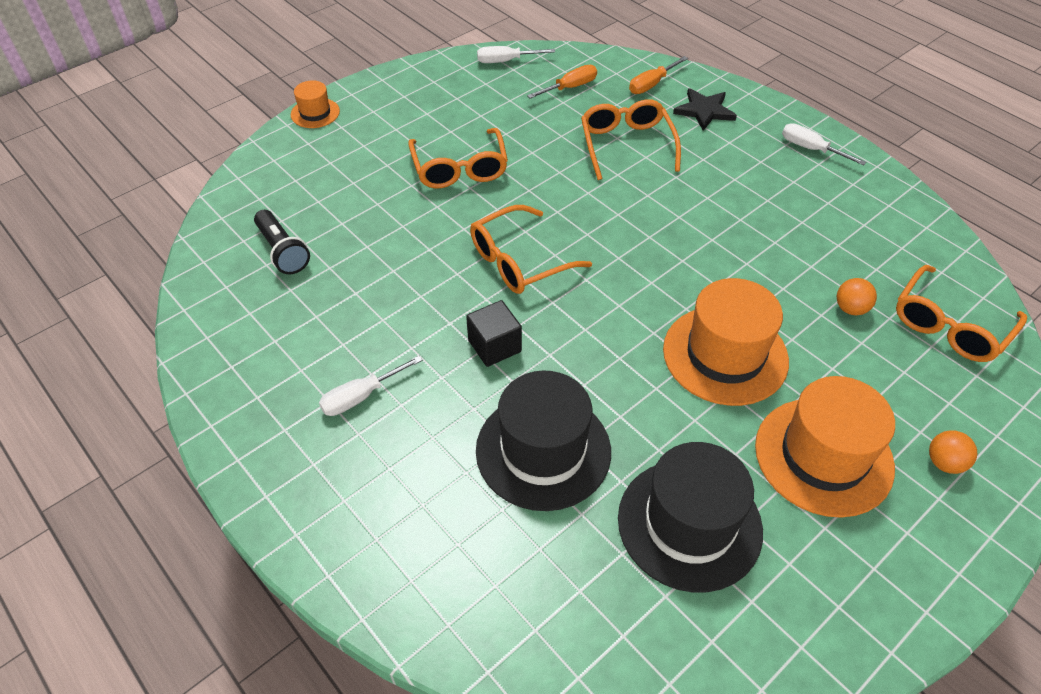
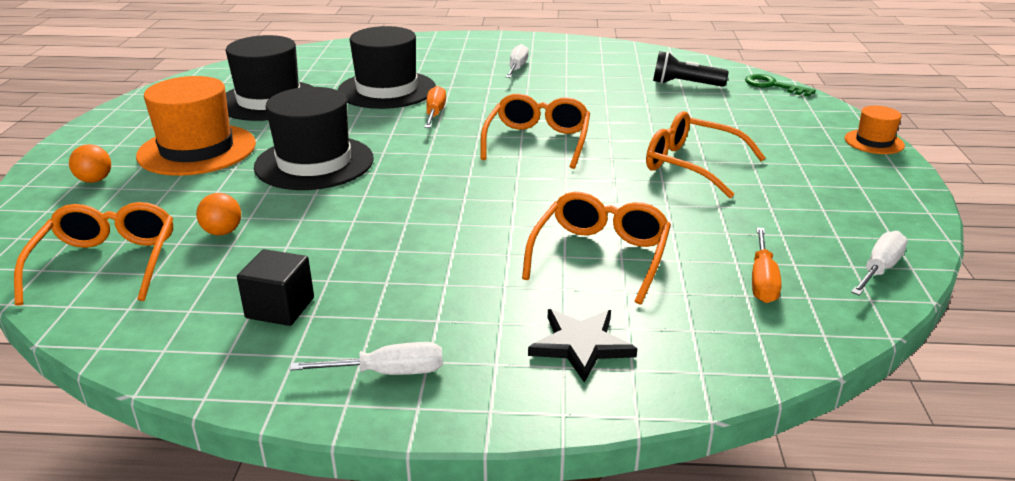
camera: 135 degrees right, 20 degrees down
black cube [466,300,522,367] -> black cube moved to [237,249,314,326]
orange glasses [581,99,681,180] -> orange glasses turned 105 degrees counterclockwise [522,192,671,304]
orange screwdriver [629,56,688,94] -> orange screwdriver moved to [424,86,446,128]
orange hat [663,278,789,406] -> black hat [254,87,374,190]
none -> green key [745,74,816,97]

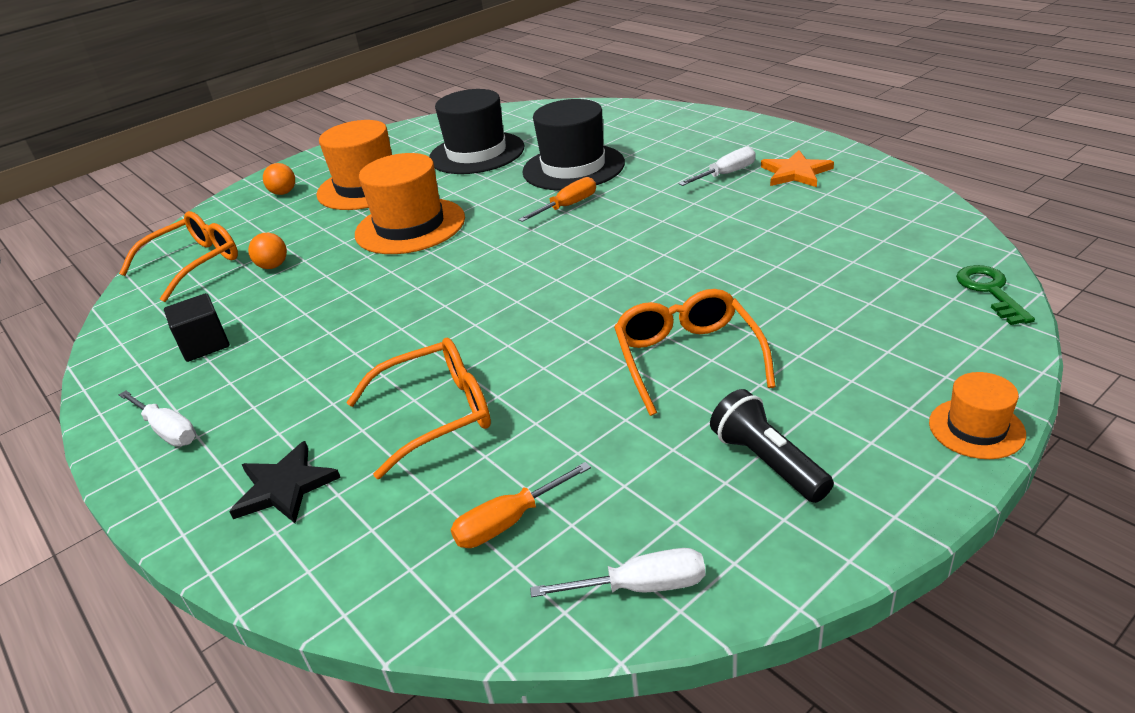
camera: 50 degrees right, 5 degrees up
black hat [254,87,374,190] -> orange hat [355,153,465,254]
orange glasses [480,94,590,169] -> none
black flashlight [653,51,729,87] -> black flashlight moved to [710,389,834,503]
none -> orange star [761,150,834,187]

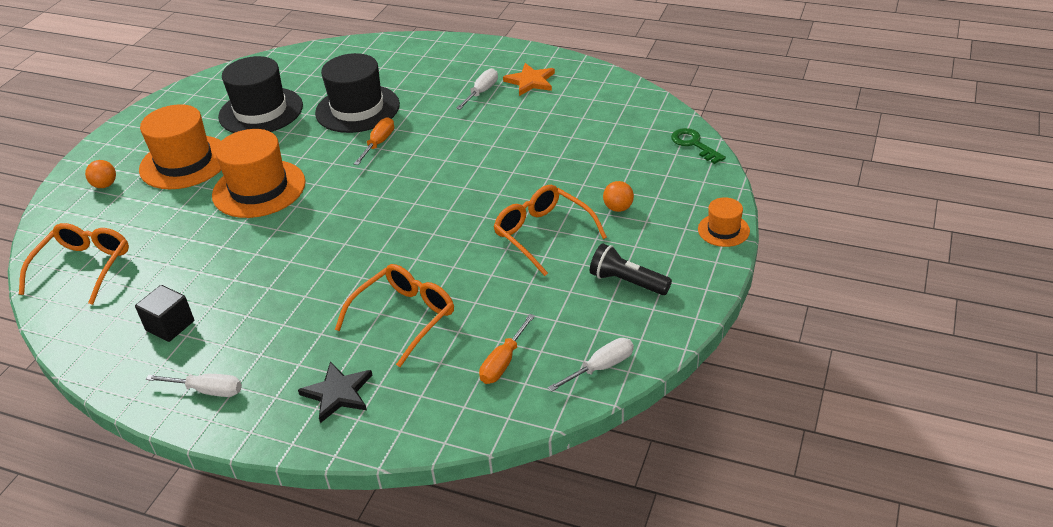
camera: 30 degrees left, 5 degrees up
orange ball [248,233,287,269] -> orange ball moved to [603,181,634,212]

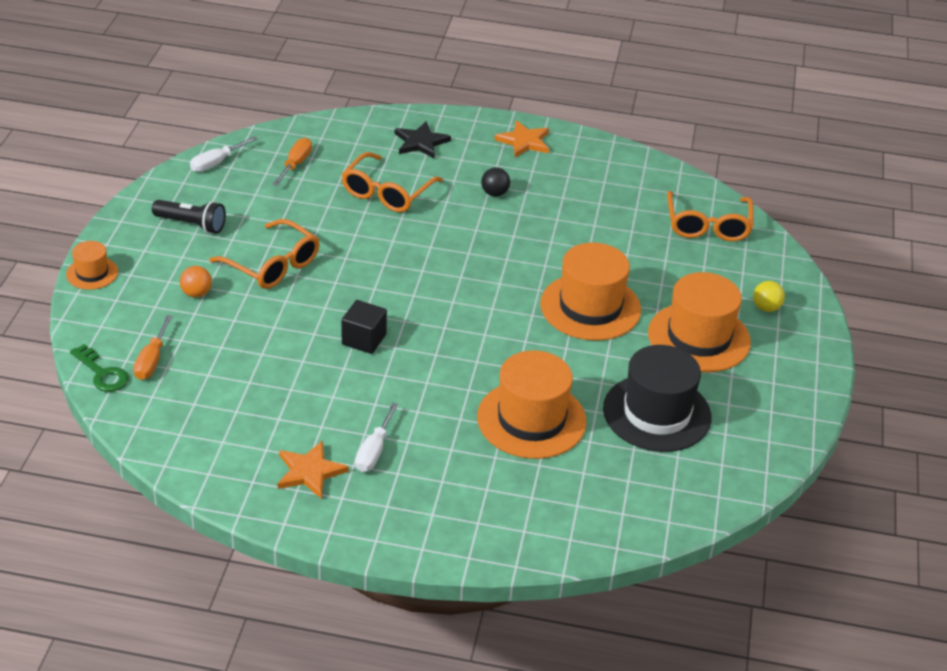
camera: 165 degrees right, 0 degrees up
orange ball [85,160,116,188] -> yellow ball [753,281,785,312]
black cube [135,285,194,342] -> black cube moved to [342,300,387,354]
white screwdriver [146,374,242,397] -> orange star [494,120,549,158]
black hat [315,53,400,133] -> orange hat [477,350,587,459]
orange screwdriver [354,117,394,165] -> orange screwdriver moved to [133,315,173,380]
none -> black ball [481,167,510,197]

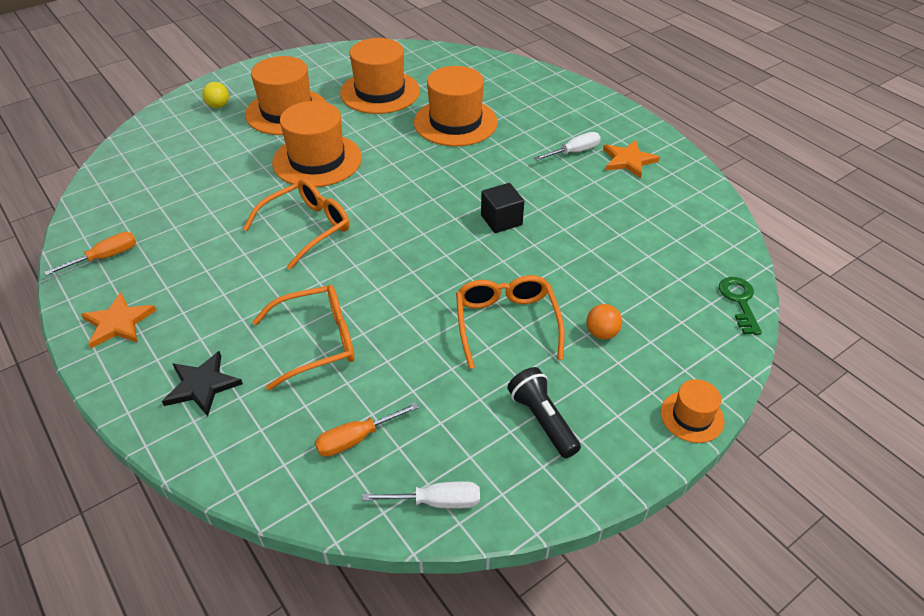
camera: 135 degrees left, 5 degrees up
orange screwdriver [133,315,173,380] -> orange screwdriver moved to [44,232,136,276]
black ball [481,167,510,197] -> none
black hat [603,345,712,452] -> orange hat [340,38,420,114]
orange glasses [667,191,754,241] -> orange glasses moved to [243,179,350,270]

